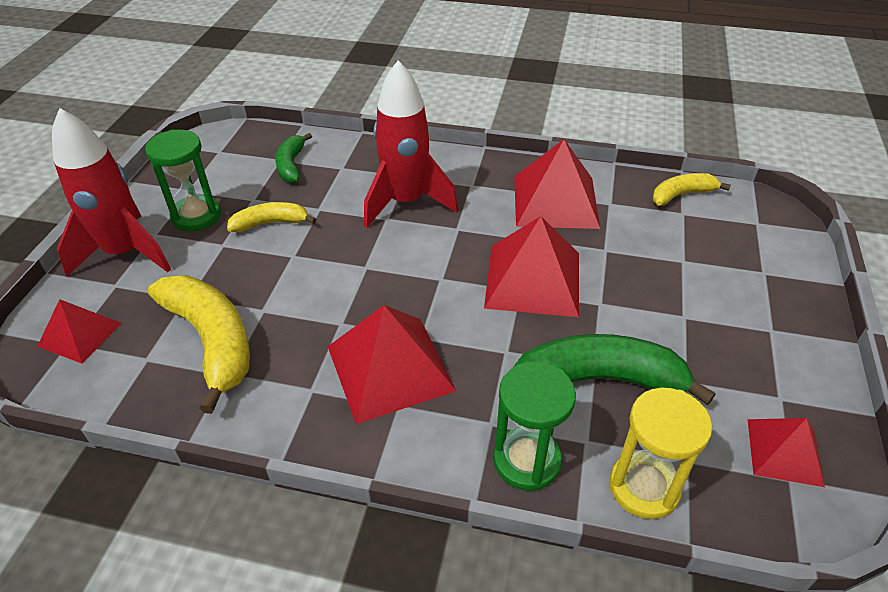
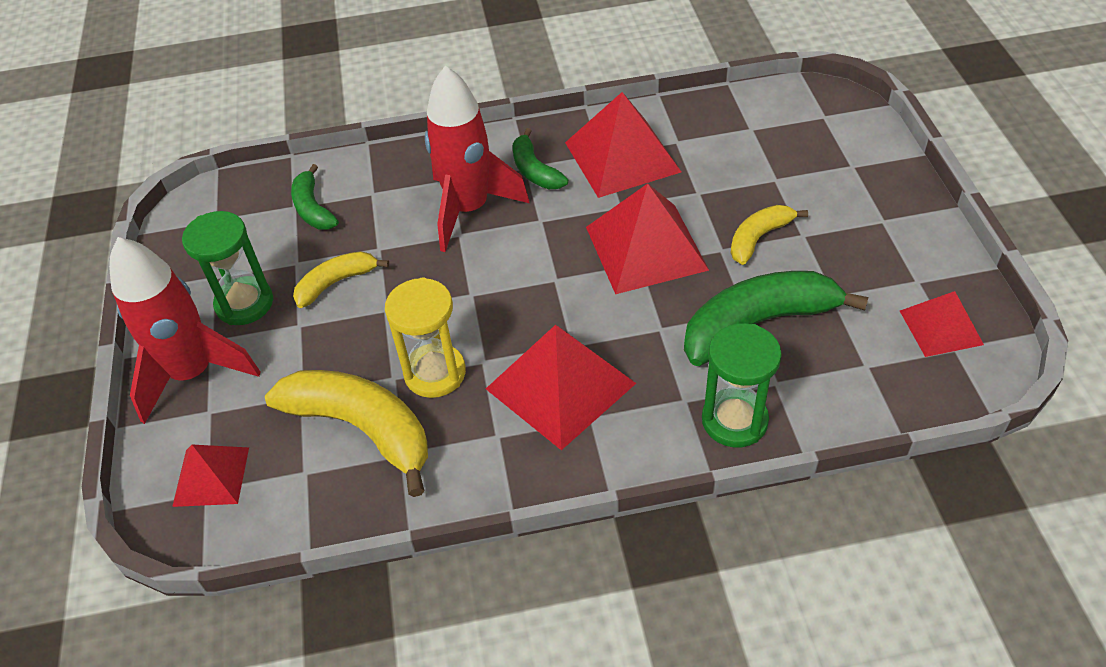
camera: 20 degrees left, 5 degrees up
yellow hourglass [609,388,712,519] -> yellow hourglass moved to [385,277,466,398]
yellow banana [653,173,731,206] -> yellow banana moved to [731,205,808,265]
none -> green banana [513,128,568,189]

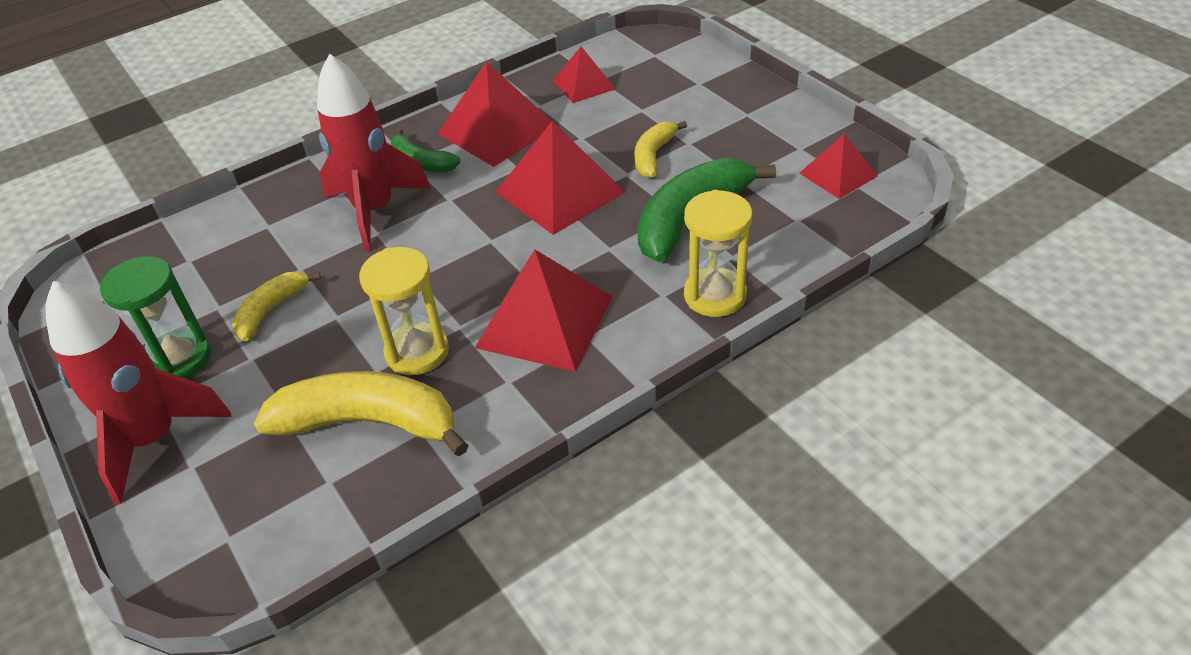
camera: 25 degrees left, 5 degrees down
red pyramid [172,445,249,507] -> red pyramid moved to [553,47,615,103]
green banana [291,164,339,230] -> none
green hourglass [702,323,782,447] -> yellow hourglass [684,190,752,317]

